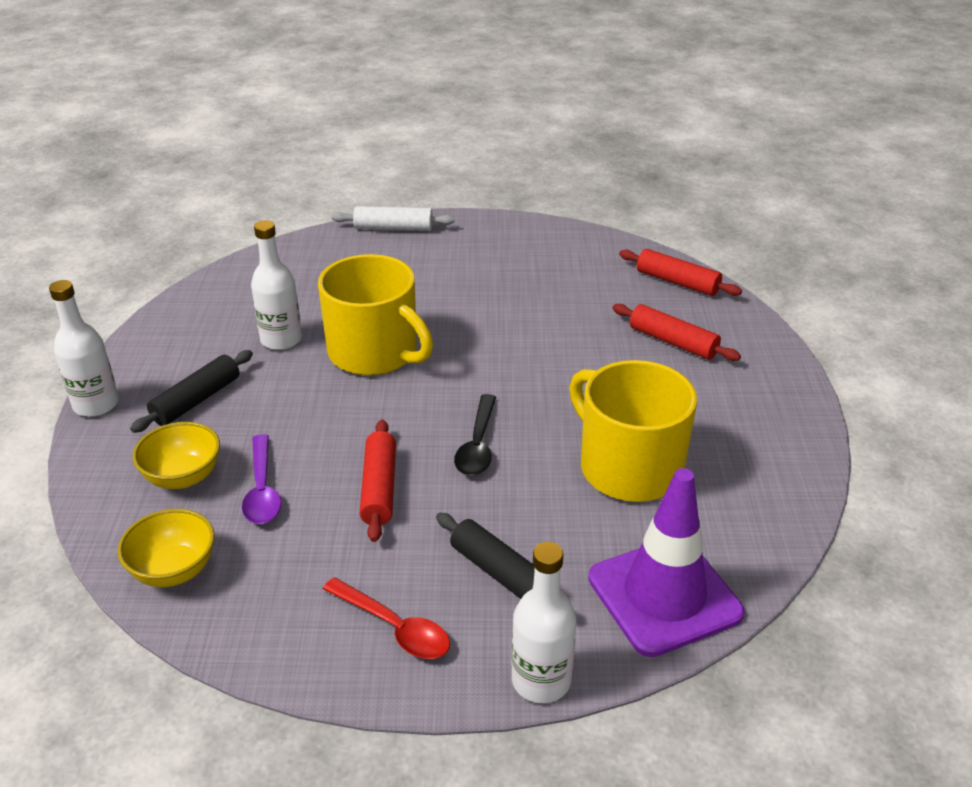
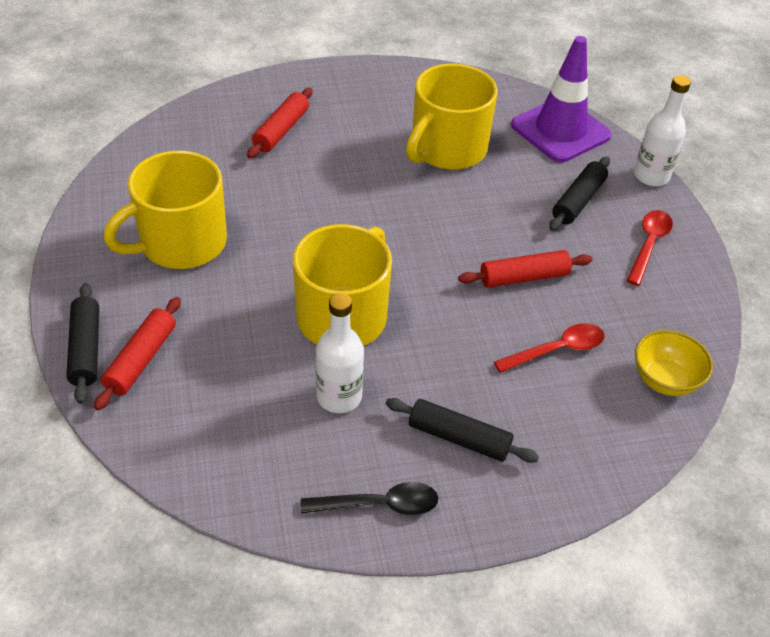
camera: 105 degrees left, 10 degrees up
white bottle [49,280,119,417] -> none
yellow bowl [133,422,220,489] -> none
purple spoon [242,434,281,524] -> red spoon [494,323,605,373]
white rolling pin [332,206,455,231] -> black rolling pin [66,283,99,404]
black spoon [454,394,496,476] -> black spoon moved to [301,482,438,515]
red rolling pin [619,249,742,296] -> red rolling pin moved to [94,297,181,410]
none -> yellow mug [104,151,227,269]

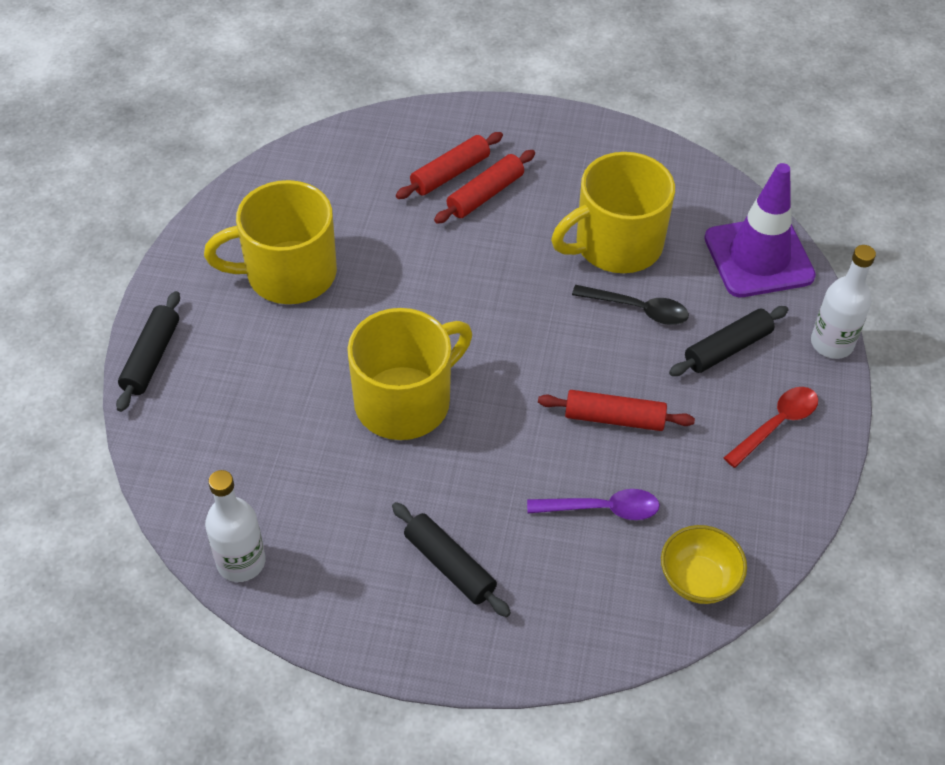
camera: 25 degrees right, 5 degrees up
red rolling pin [94,297,181,410] -> red rolling pin moved to [434,150,535,224]
black spoon [301,482,438,515] -> black spoon moved to [572,285,689,325]
white bottle [316,293,364,413] -> white bottle moved to [205,470,266,582]
red spoon [494,323,605,373] -> purple spoon [527,489,660,520]

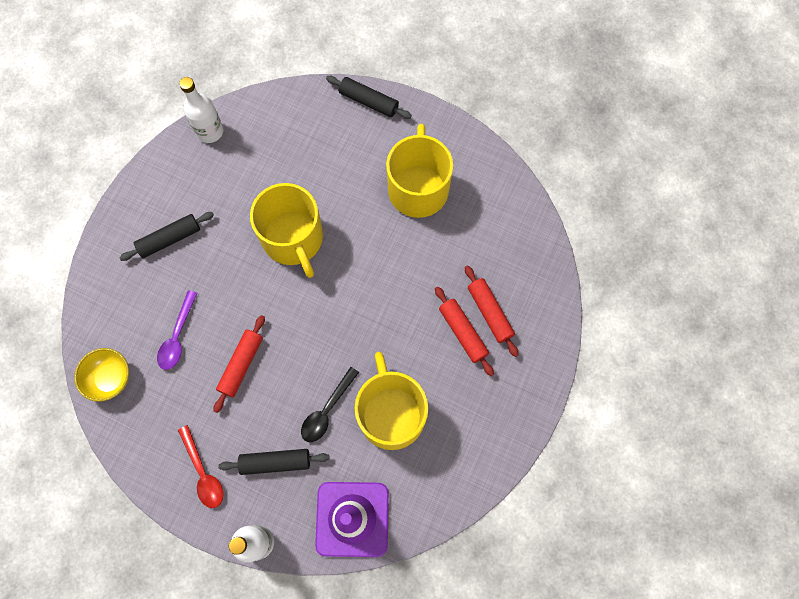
camera: 105 degrees right, 20 degrees up
black rolling pin [669,306,789,376] -> black rolling pin turned 75 degrees counterclockwise [218,449,330,475]

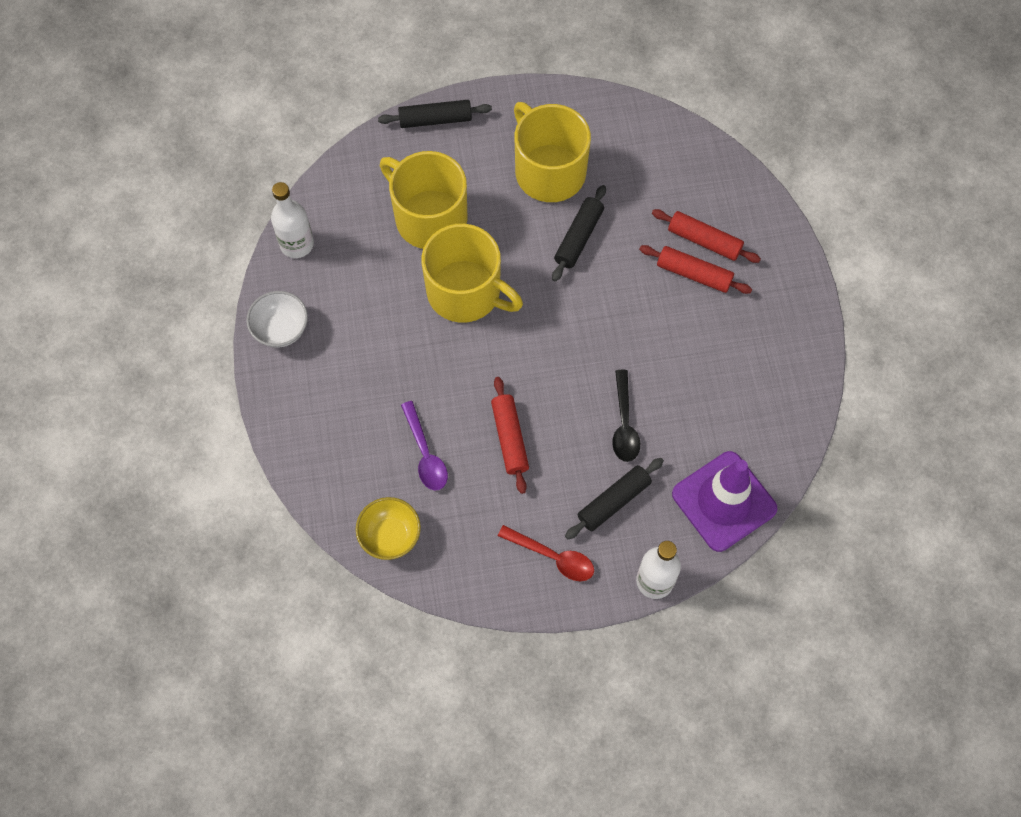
camera: 35 degrees left, 5 degrees down
black rolling pin [119,212,214,261] -> black rolling pin moved to [552,185,606,282]
yellow mug [355,352,428,450] -> yellow mug moved to [380,151,468,249]
none -> white bowl [246,291,308,348]

